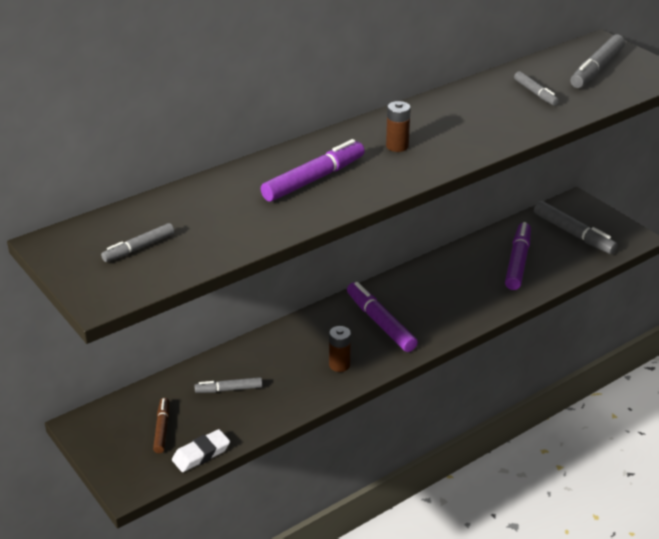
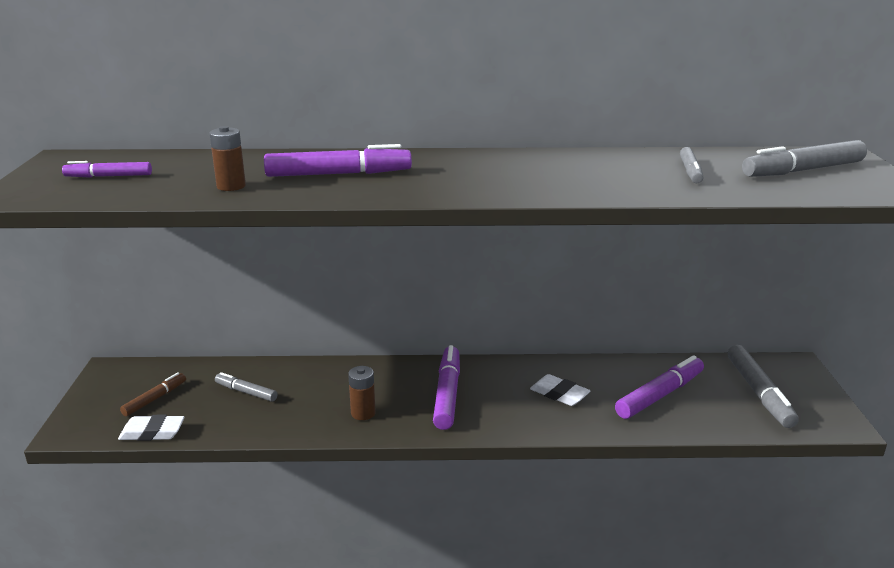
camera: 35 degrees right, 10 degrees down
grey marker [101,223,175,262] -> purple marker [62,161,152,178]
brown battery [386,101,411,152] -> brown battery moved to [209,126,246,191]
none -> white eraser [530,374,590,406]

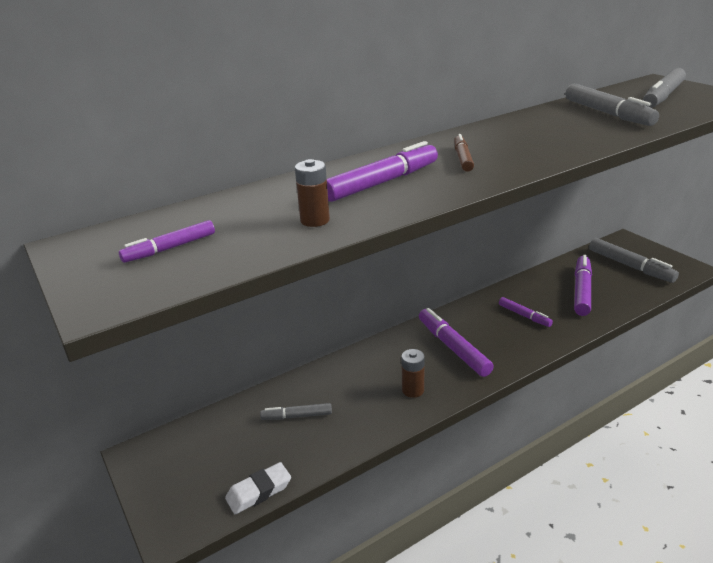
camera: 30 degrees left, 5 degrees up
brown marker [120,372,186,416] -> brown marker moved to [454,134,474,172]
white eraser [530,374,590,406] -> purple marker [499,297,553,327]
grey marker [680,147,703,183] -> grey marker [566,84,659,126], size x1.72

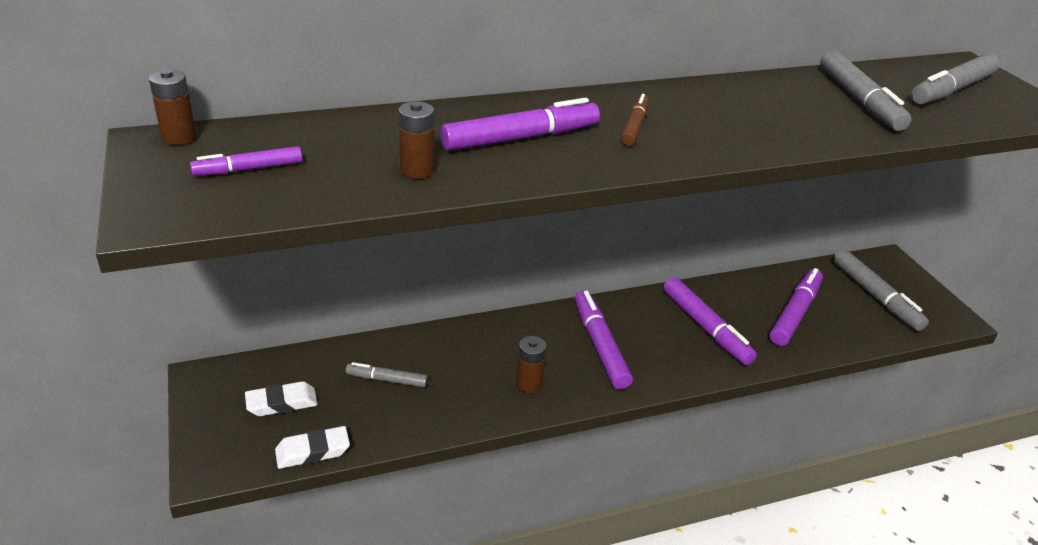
camera: 10 degrees right, 5 degrees up
purple marker [499,297,553,327] -> purple marker [663,277,757,365], size x1.72
none -> brown battery [149,69,197,145]
none -> white eraser [245,381,318,416]

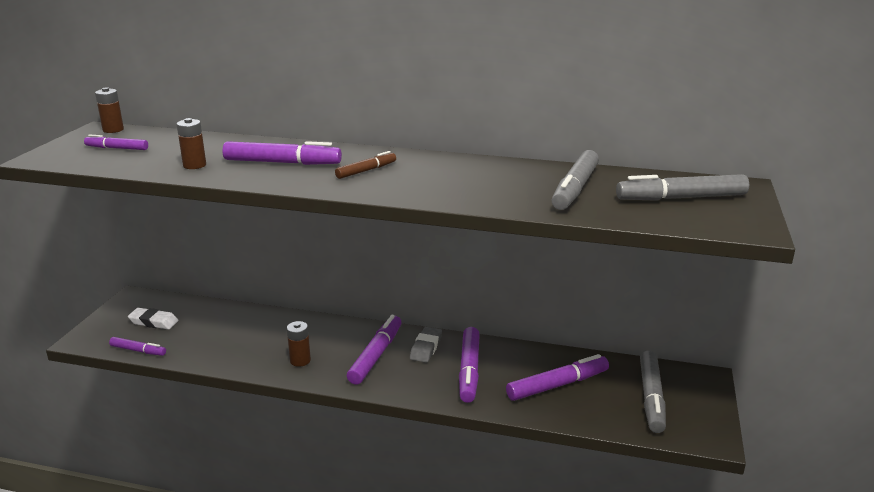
camera: 35 degrees right, 10 degrees down
white eraser [275,426,350,469] -> purple marker [109,337,166,356]
grey marker [346,362,428,387] -> none
none -> grey eraser [410,327,442,363]

